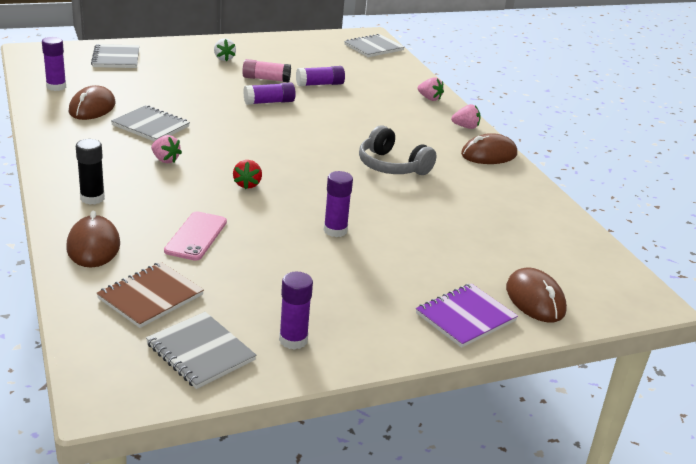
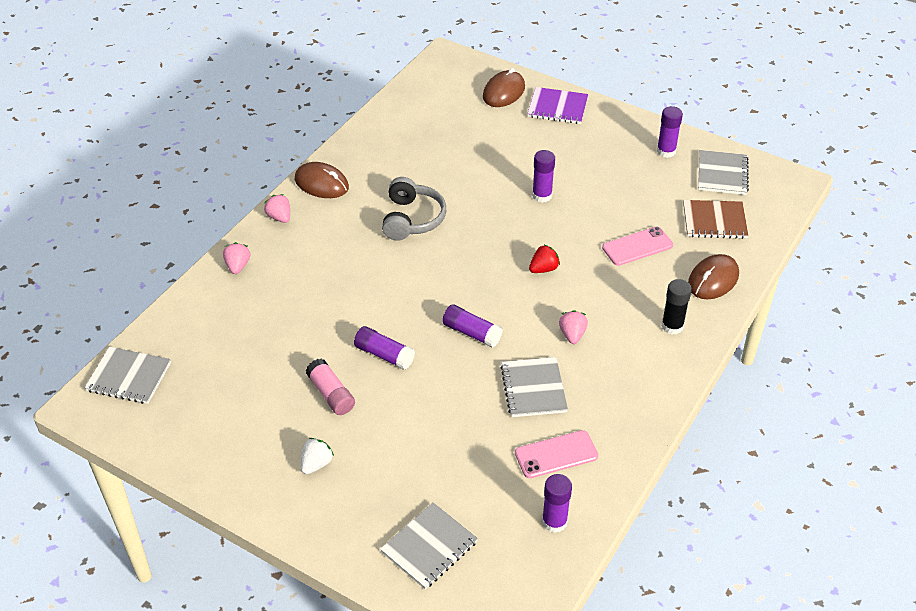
camera: 125 degrees left, 15 degrees up
brown mouse [69,85,116,120] -> pink phone [515,430,598,478]
purple glue stick [296,66,345,86] -> purple glue stick moved to [442,304,503,348]

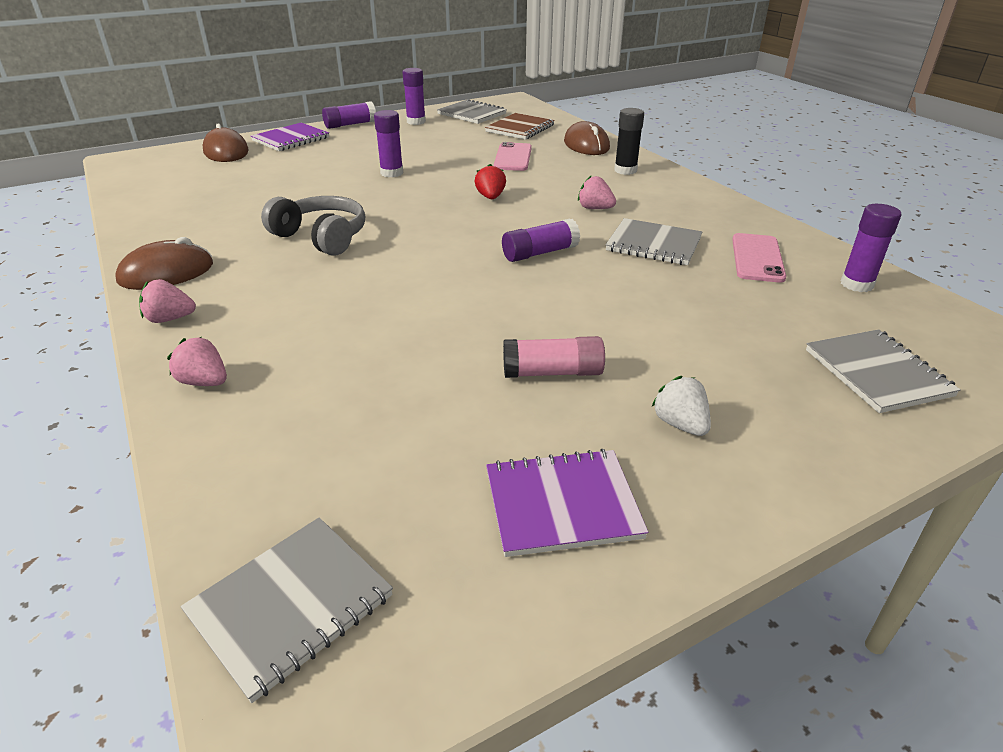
camera: 60 degrees left, 10 degrees down
purple glue stick [354,326,415,370] -> purple glue stick moved to [322,101,376,129]
none -> purple notebook [486,449,648,557]

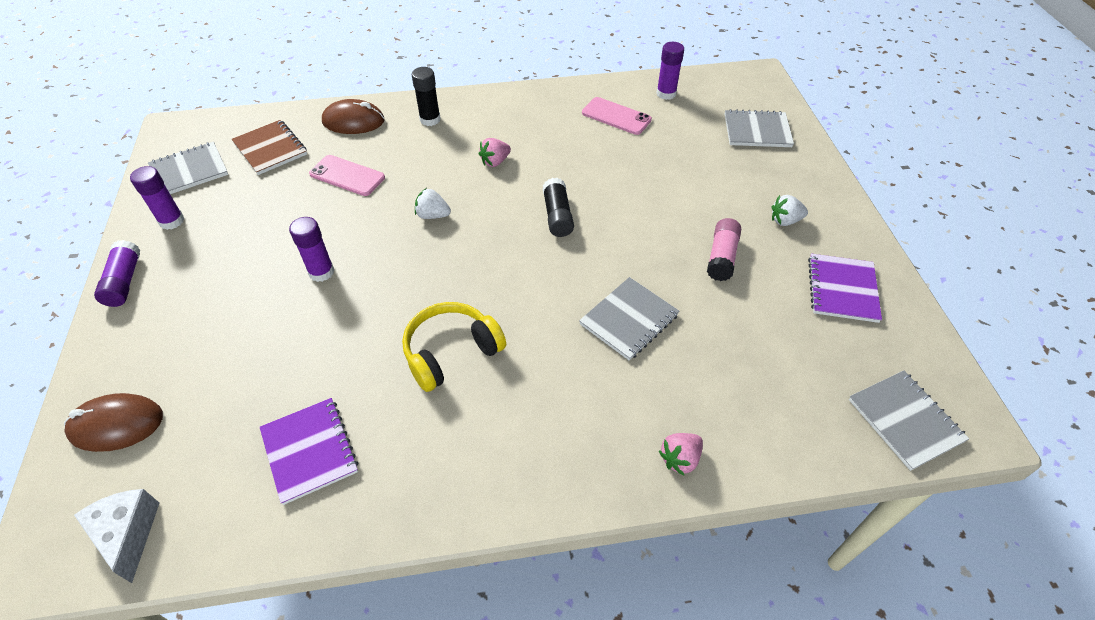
camera: 70 degrees left, 15 degrees up
brown mouse [115,237,213,290] -> none
pink strawberry [139,279,196,323] -> none
purple notebook [251,122,329,151] -> purple notebook moved to [260,398,358,505]
grey headphones [261,196,365,256] -> yellow headphones [402,302,506,392]
red strawberry [475,164,506,199] -> white strawberry [415,189,451,219]
purple glue stick [502,218,580,262] -> black glue stick [542,178,574,237]
grey notebook [606,218,702,265] -> grey notebook moved to [579,277,679,361]
none -> white cheese [74,489,159,583]

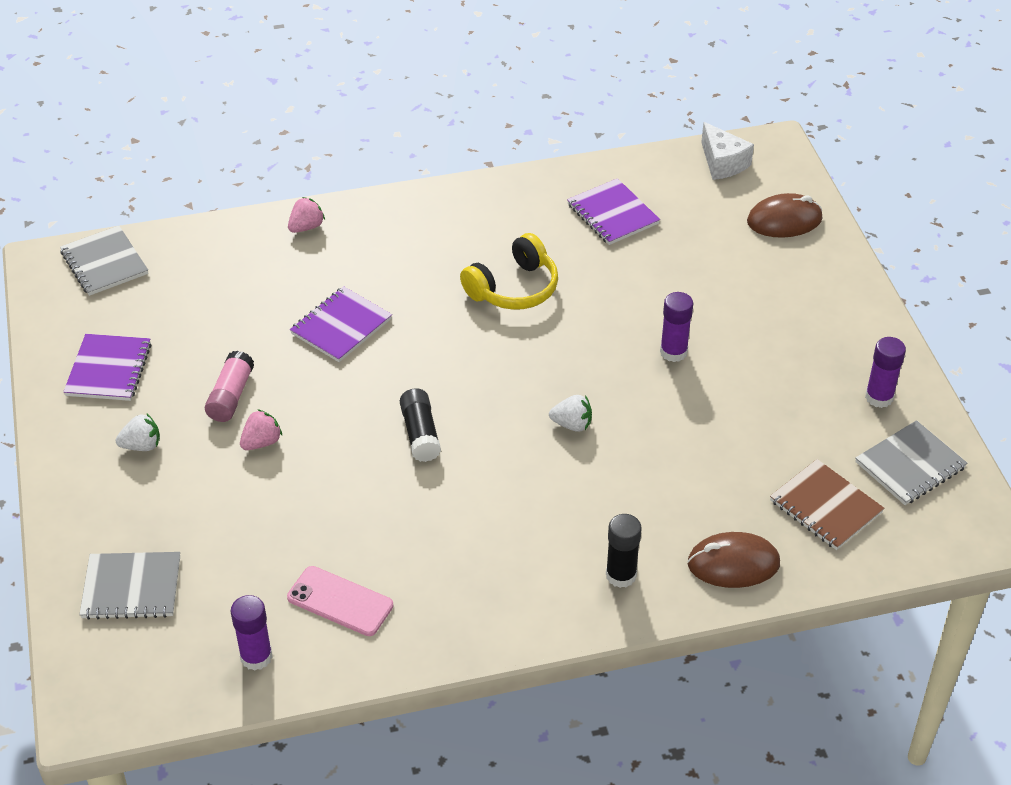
camera: 175 degrees right, 5 degrees down
purple glue stick [94,240,140,307] -> none
pink phone [309,155,385,196] -> none
pink strawberry [479,138,511,167] -> pink strawberry moved to [240,409,282,450]
grey notebook [579,277,679,361] -> purple notebook [290,286,392,362]

